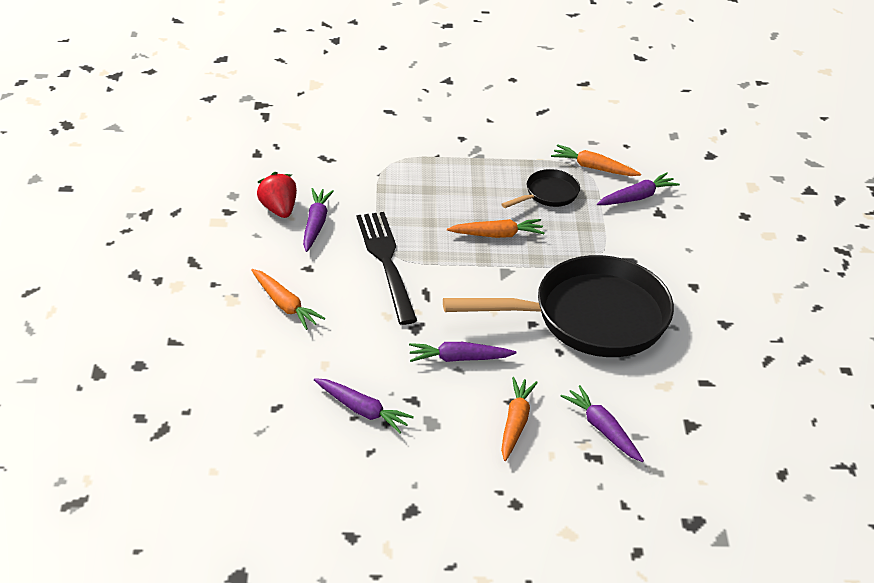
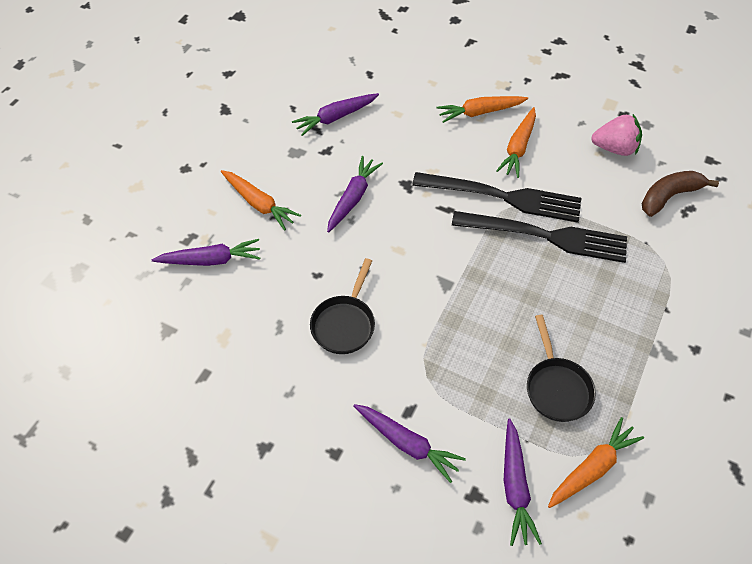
camera: 120 degrees right, 15 degrees up
red strawberry [257,172,297,218] -> pink strawberry [591,114,642,156]
purple carrot [303,188,334,252] -> purple carrot moved to [354,404,466,483]
black pan [443,255,674,357] -> black pan [310,258,375,354], size x0.44
orange carrot [447,219,544,238] -> orange carrot moved to [496,107,536,178]
none -> black fork [452,211,627,263]
none -> brown banana [641,171,719,217]

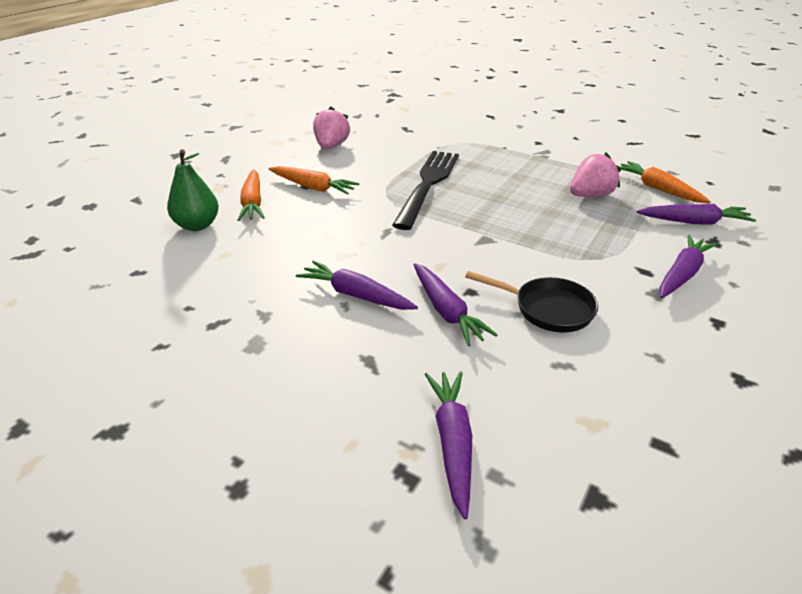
camera: 85 degrees left, 20 degrees down
orange carrot [221,170,301,231] -> none
purple carrot [292,93,379,136] -> purple carrot moved to [413,263,498,346]
black fork [412,172,581,223] -> none
black pan [527,315,596,422] -> pink strawberry [570,152,621,197]
brown banana [641,171,719,217] -> none
none -> green pear [167,149,219,231]

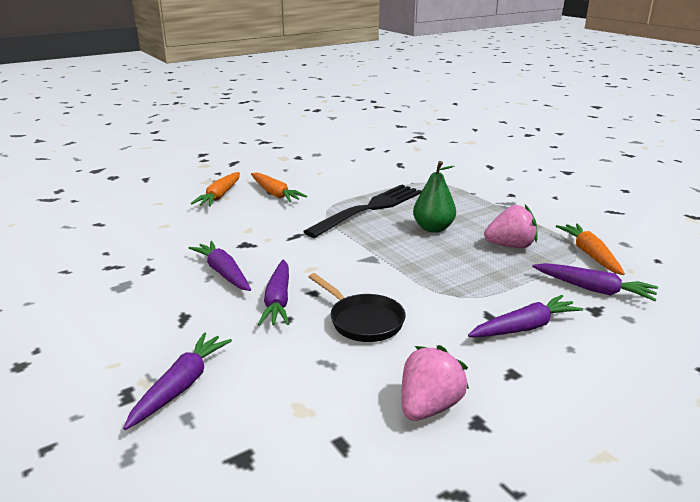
camera: 25 degrees right, 10 degrees down
green pear [167,149,219,231] -> green pear moved to [413,161,456,233]
pink strawberry [313,106,350,149] -> pink strawberry moved to [401,345,469,421]

